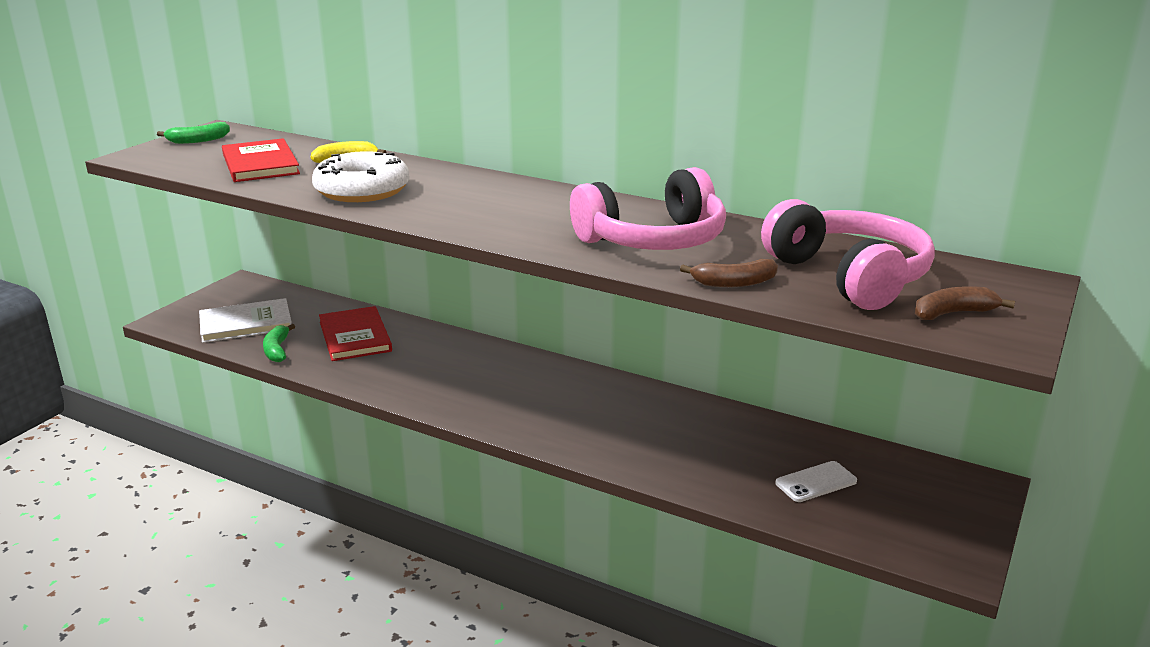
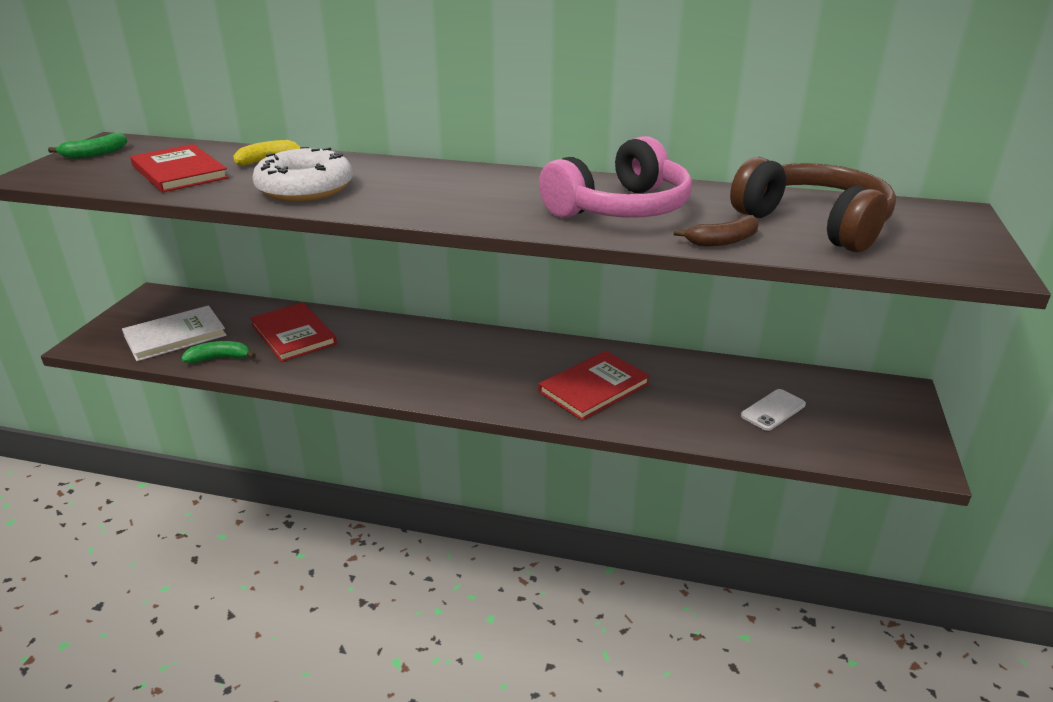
camera: 15 degrees left, 5 degrees up
green banana [263,324,295,362] -> green banana turned 105 degrees clockwise [181,341,256,363]
pink headphones [761,199,935,310] -> brown headphones [730,157,896,252]
brown banana [915,286,1015,320] -> none
none -> red book [538,351,650,420]

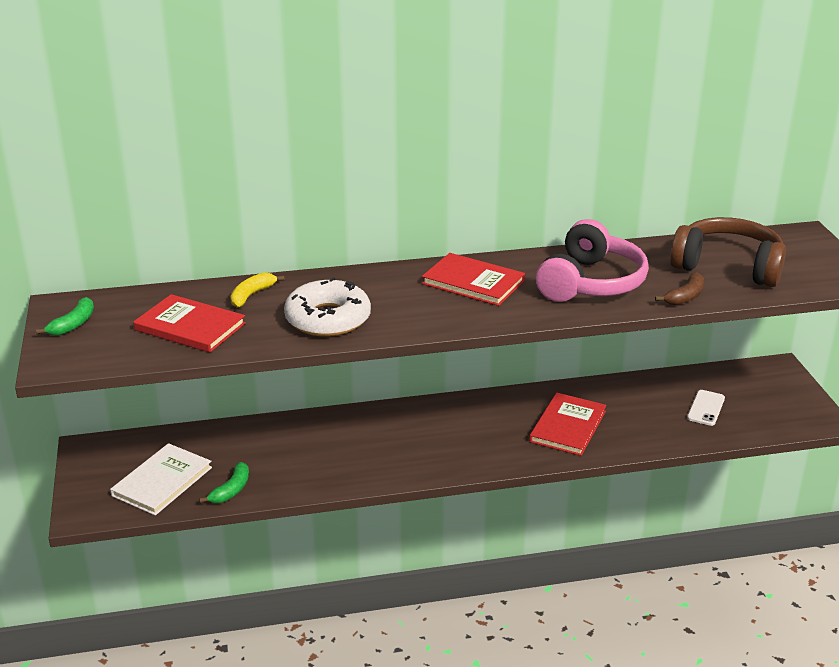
camera: 25 degrees left, 0 degrees up
green banana [181,341,256,363] -> green banana turned 150 degrees clockwise [199,462,249,503]
red book [250,302,337,362] -> red book moved to [422,253,525,306]

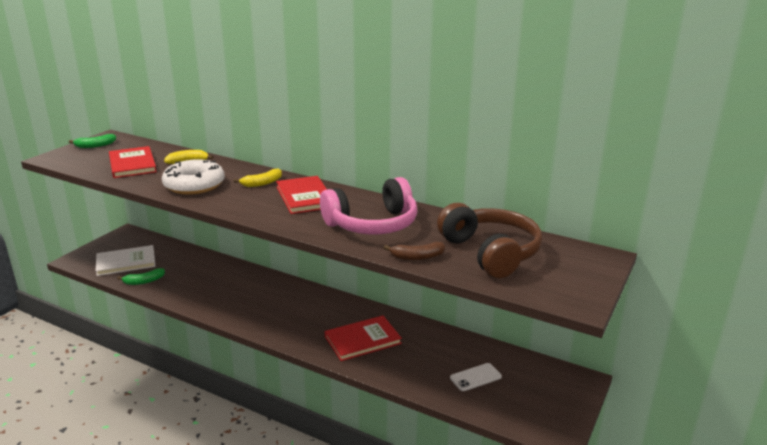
camera: 40 degrees right, 5 degrees down
none -> yellow banana [234,168,282,187]

